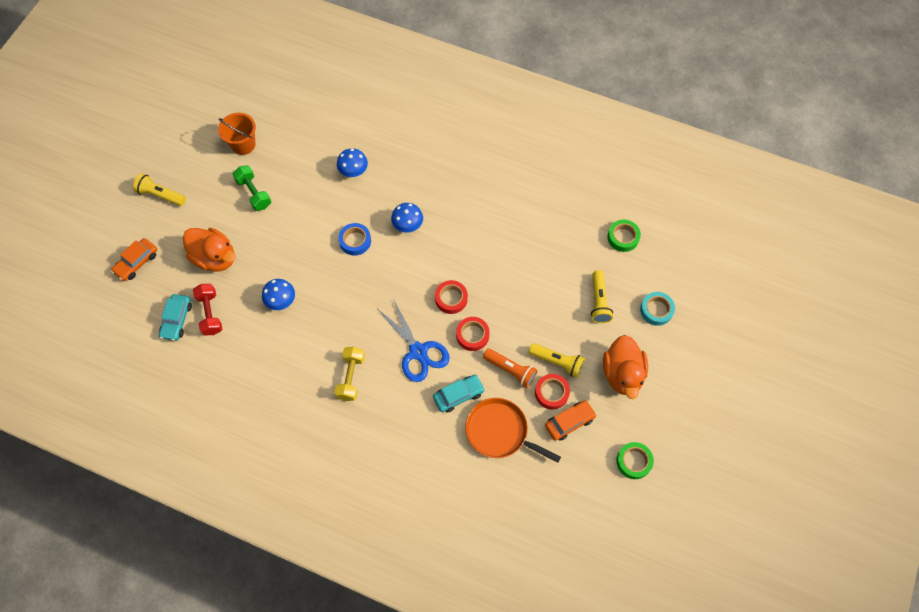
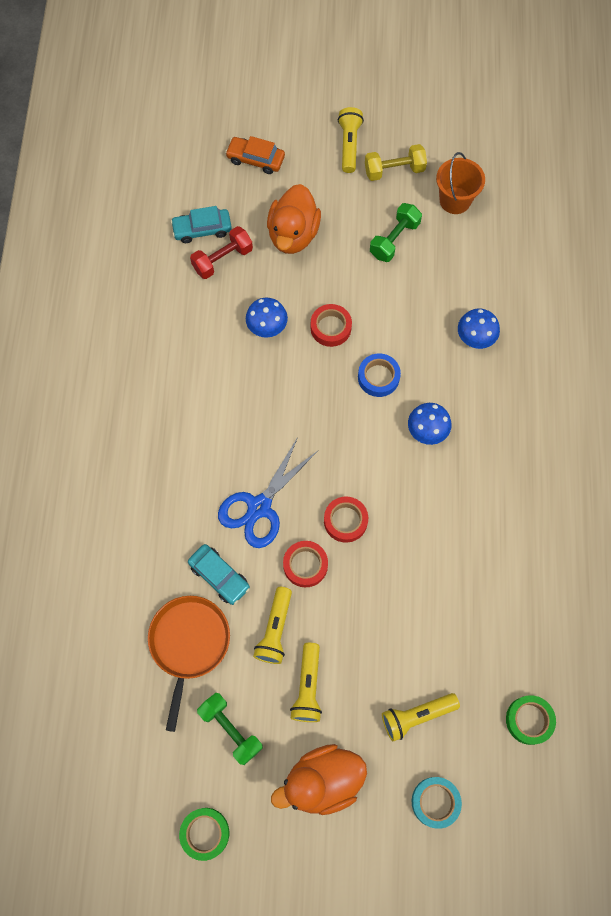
camera: 70 degrees right, 5 degrees up
yellow dumbbell [334,347,365,401] -> yellow dumbbell moved to [365,144,427,181]
orange flashlight [483,348,538,388] -> yellow flashlight [253,587,292,664]
red tape [535,374,570,409] -> red tape moved to [310,304,352,347]
orange car [545,400,597,441] -> green dumbbell [197,693,263,765]

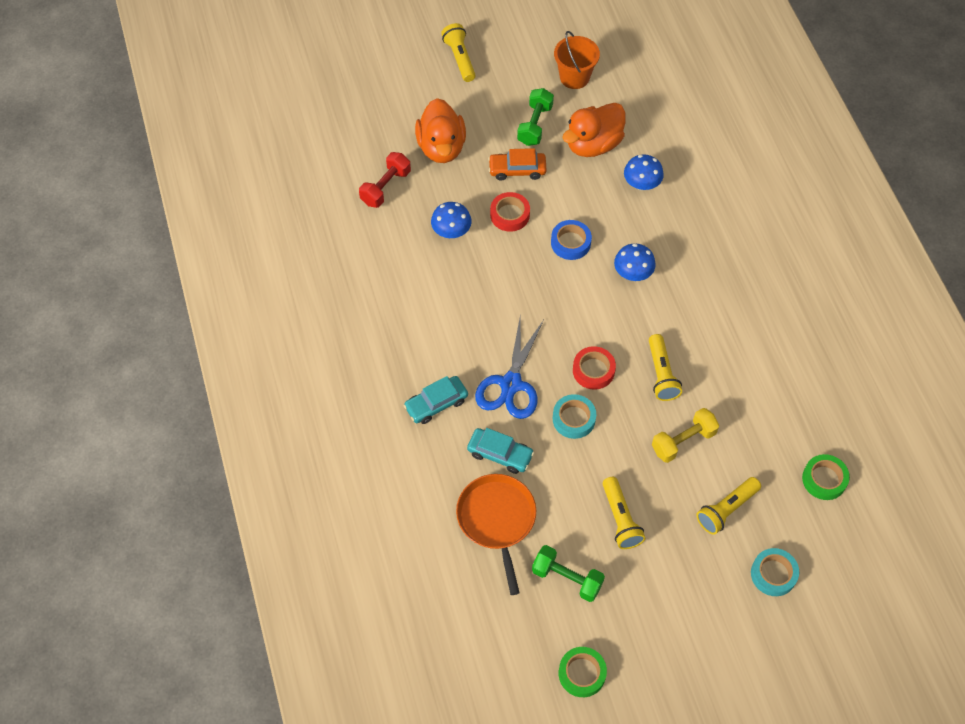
camera: 20 degrees left, 10 degrees down
turquoise car [171,206,232,243] -> turquoise car moved to [404,376,468,424]
orange car [225,136,285,174] -> orange car moved to [488,148,547,181]
yellow flashlight [253,587,292,664] -> yellow flashlight moved to [649,334,682,401]
orange duck [271,744,367,815] -> orange duck moved to [562,103,626,157]
red tape [283,541,328,587] -> turquoise tape [553,394,596,439]
yellow dumbbell [365,144,427,181] -> yellow dumbbell moved to [652,408,720,463]

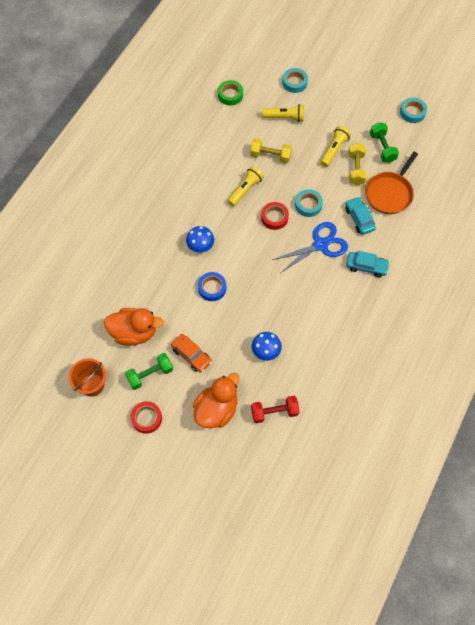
camera: 135 degrees left, 5 degrees up
yellow flashlight [441,23,476,82] -> none
red tape [490,192,530,232] -> red tape moved to [131,401,162,434]
green tape [559,647,607,697] -> turquoise tape [400,98,427,123]
blue mushroom [624,154,664,190] -> none
none -> yellow dumbbell [349,143,367,185]

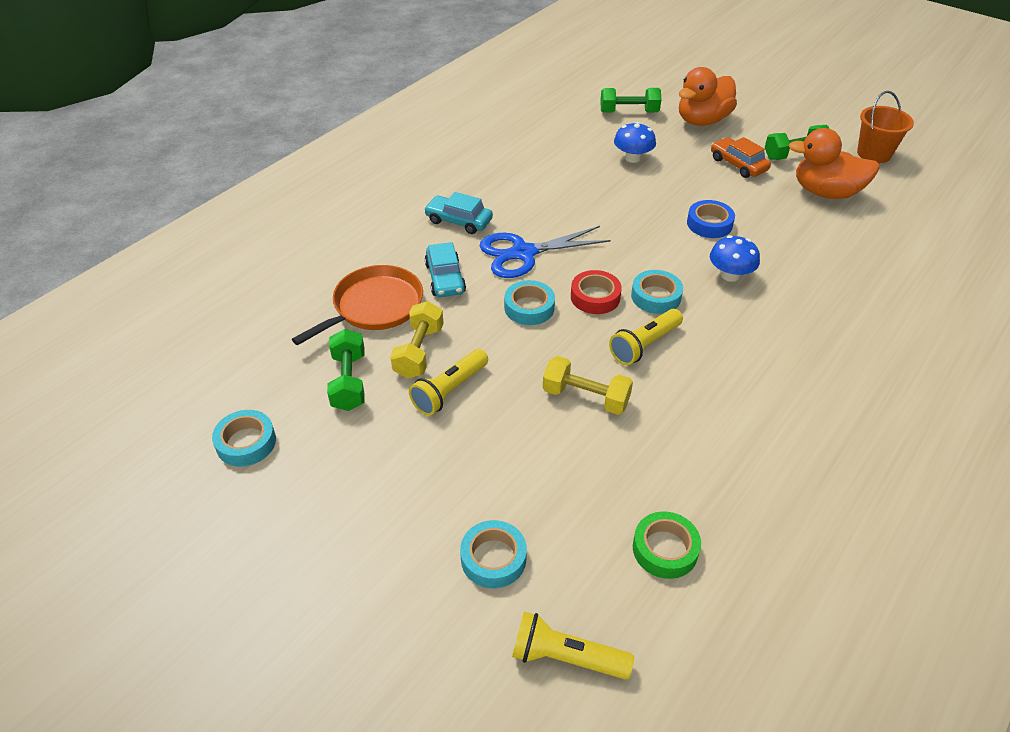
camera: 170 degrees left, 20 degrees down
red tape [131,401,162,434] -> none
red dumbbell [251,396,300,423] -> green dumbbell [600,88,661,113]
yellow flashlight [262,104,304,122] -> yellow flashlight moved to [512,612,634,680]
none -> turquoise tape [631,270,683,314]

